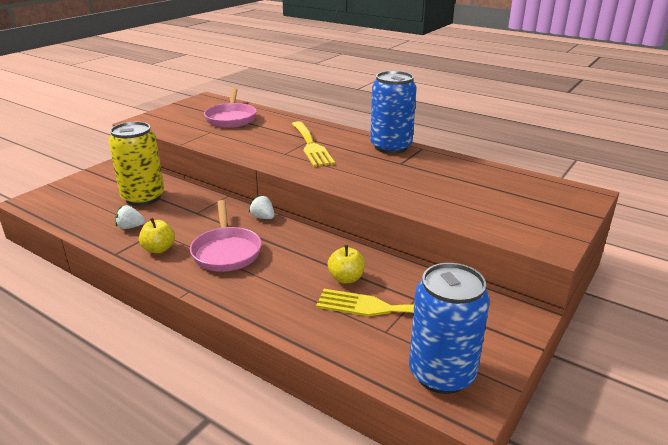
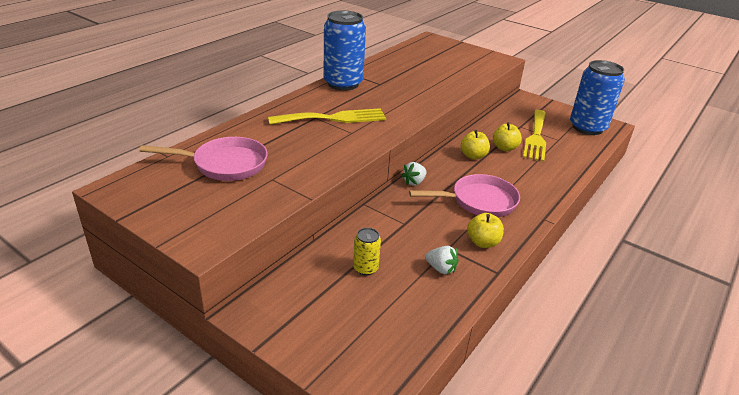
camera: 90 degrees left, 5 degrees up
yellow can [108,122,164,206] -> yellow can [353,228,381,276], size x0.46
white strawberry [115,205,145,229] -> white strawberry turned 60 degrees counterclockwise [425,246,459,274]
none -> yellow apple [461,130,490,160]

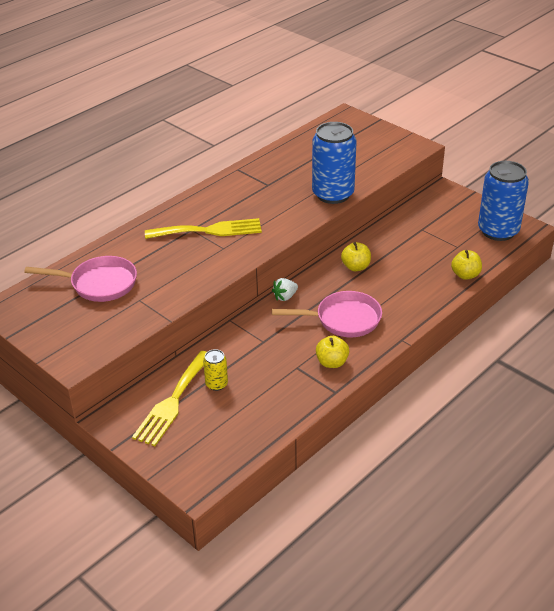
camera: 10 degrees right, 5 degrees up
blue can [324,11,366,91] -> blue can moved to [312,122,357,204]
white strawberry [425,246,459,274] -> none
yellow apple [493,122,522,151] -> yellow apple moved to [451,250,482,280]
yellow fork [523,110,546,162] -> yellow fork moved to [132,351,207,446]

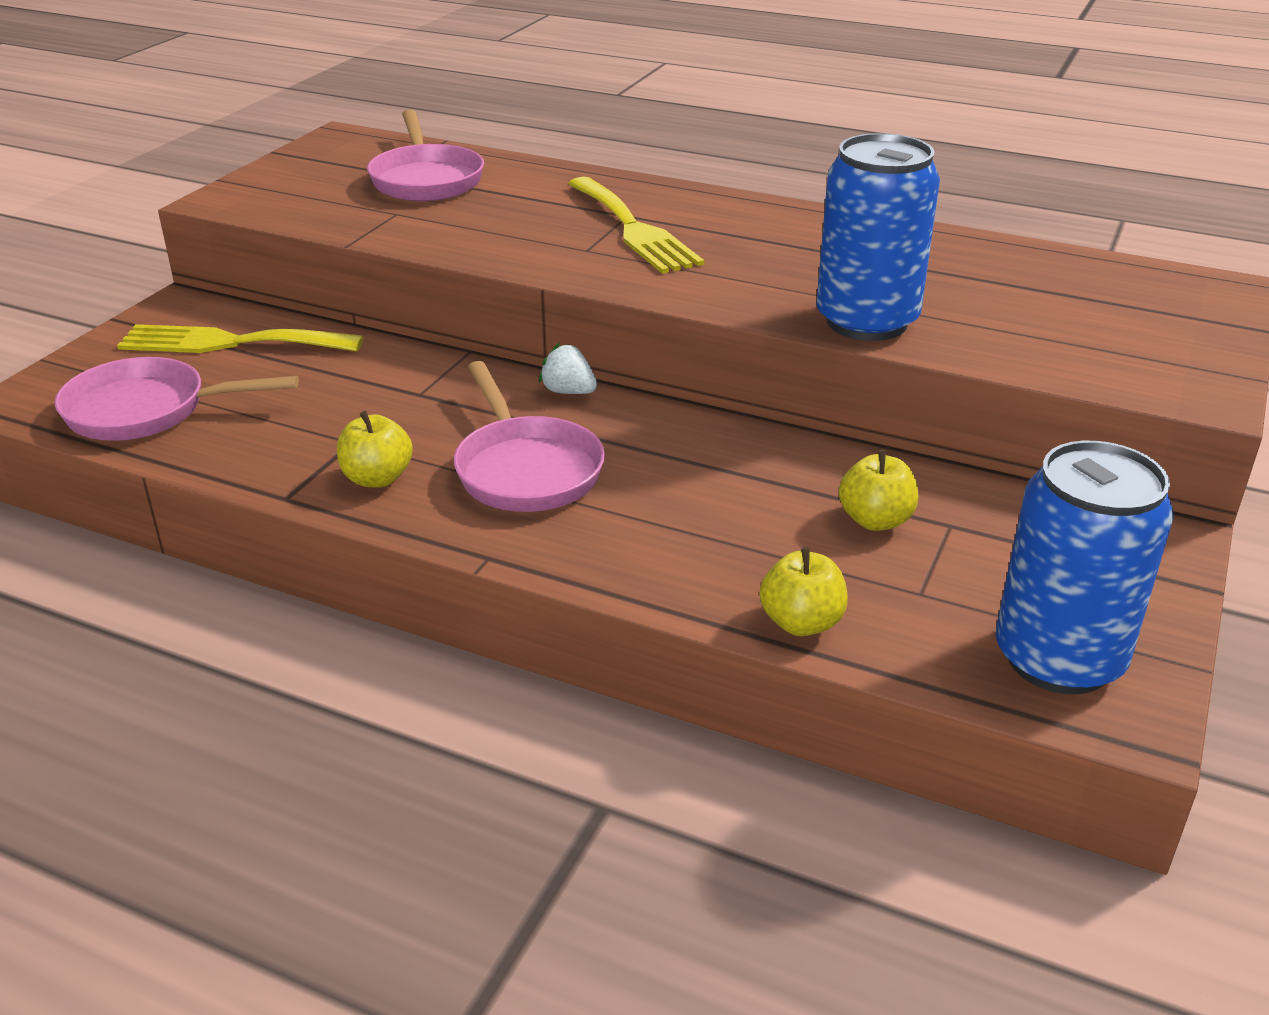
camera: 70 degrees right, 5 degrees down
yellow can [203,349,228,391] -> none
yellow apple [341,242,371,271] -> yellow apple moved to [839,450,918,531]
none -> pink pan [55,357,299,441]

